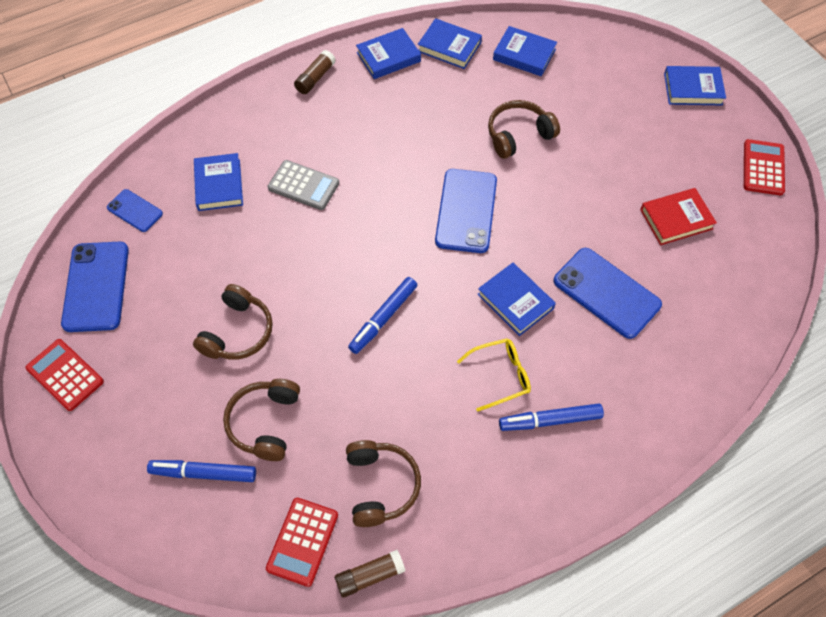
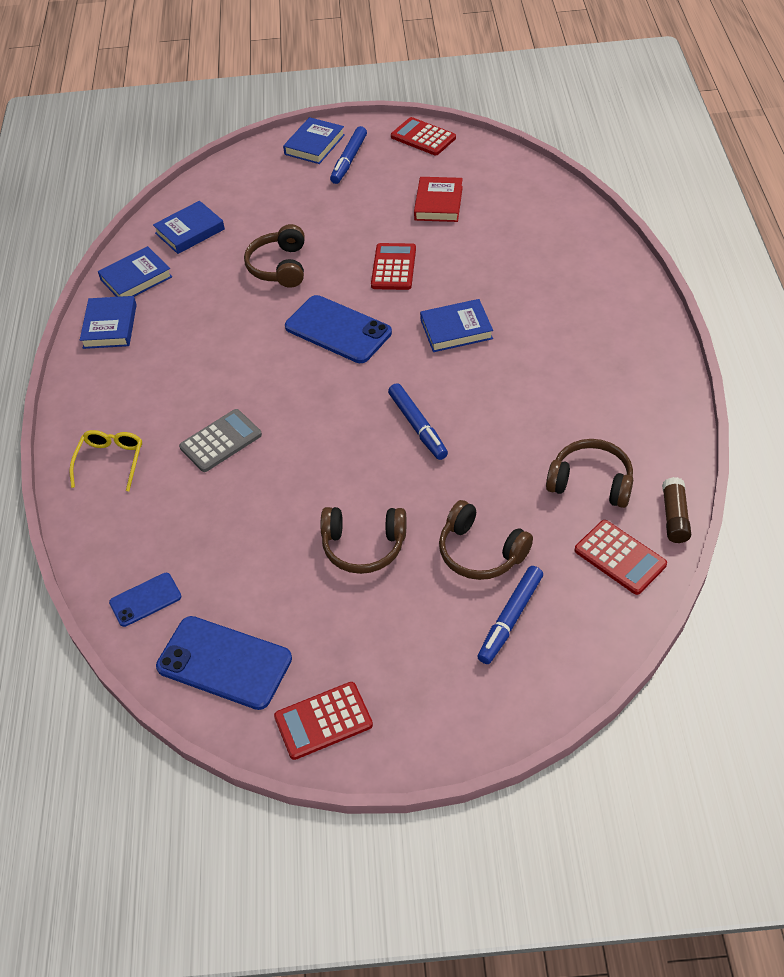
camera: 60 degrees left, 10 degrees down
brown headphones [193,284,273,360] -> brown headphones turned 135 degrees clockwise [321,507,406,574]
blue book [194,153,243,211] -> none
brown glue stick [294,50,336,94] -> none
yellow glasses [457,338,531,412] -> yellow glasses moved to [69,430,142,491]
blue marker [499,403,604,431] -> blue marker moved to [330,126,367,184]
blue phone [553,248,662,339] -> none
none -> red calculator [371,243,416,290]

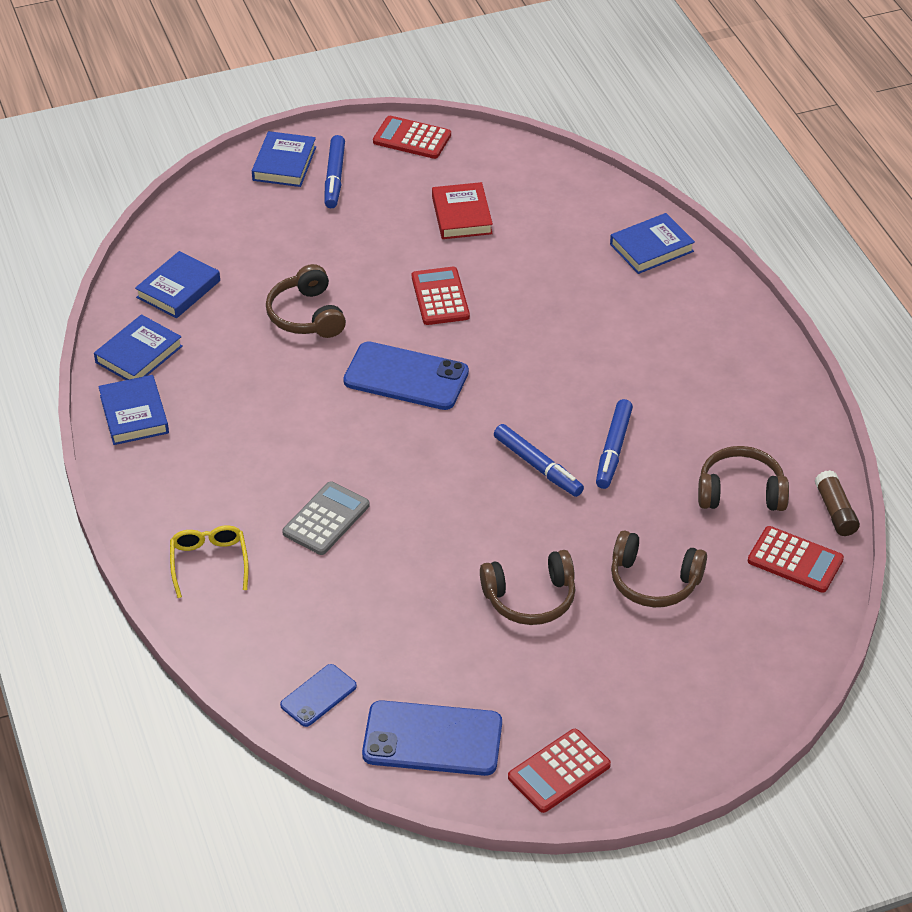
camera: 20 degrees left, 5 degrees down
blue book [420,299,493,352] -> blue book moved to [610,213,695,274]
blue marker [477,566,543,664] -> blue marker moved to [596,399,633,489]

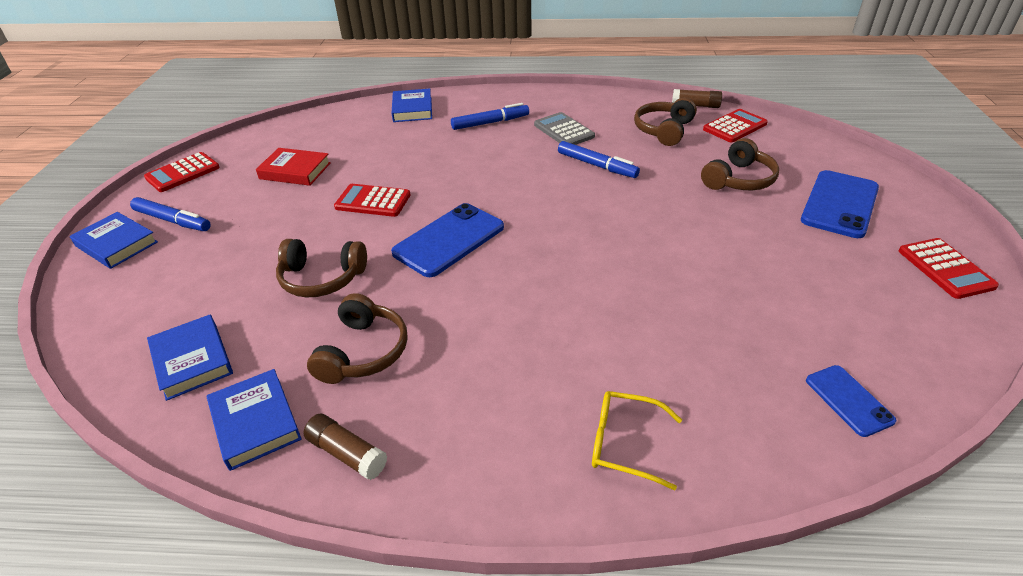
camera: 65 degrees left, 5 degrees down
blue book [98,375,169,445] -> brown glue stick [304,414,387,480]
grey calculator [282,482,370,555] -> grey calculator moved to [534,112,595,145]
blue phone [362,700,502,776] -> blue phone moved to [801,170,879,238]
brown headphones [480,550,576,625] -> brown headphones moved to [307,293,408,384]
blue marker [494,424,584,497] -> blue marker moved to [451,103,529,130]

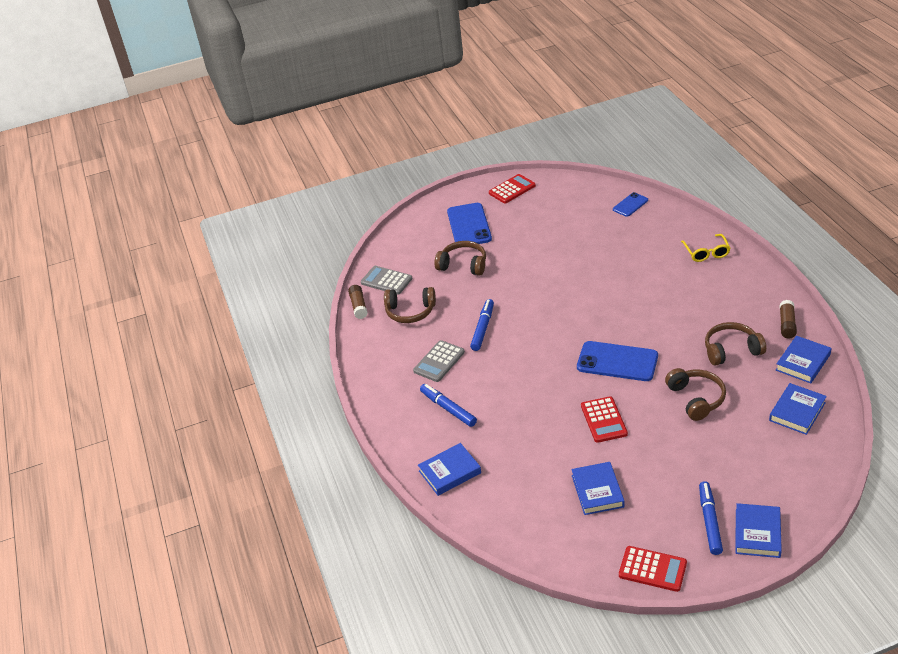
camera: 110 degrees left, 0 degrees up
red book [256,148,331,186] -> blue book [571,462,624,515]
red calculator [703,109,768,142] -> grey calculator [361,266,412,295]
blue phone [801,170,879,238] -> blue phone turned 75 degrees clockwise [447,203,492,244]

